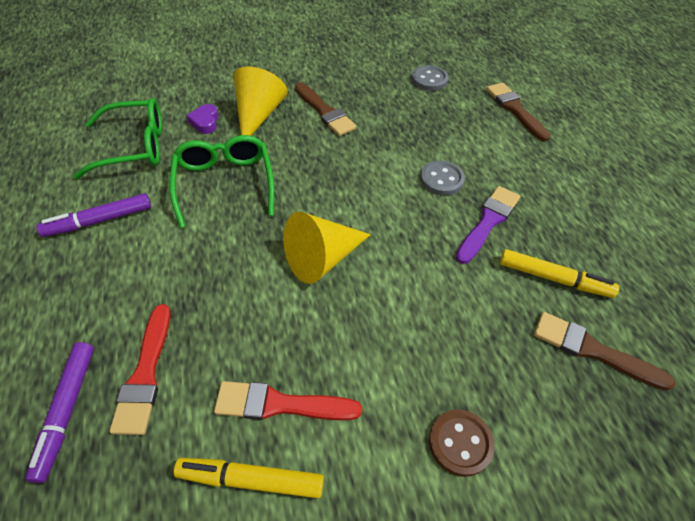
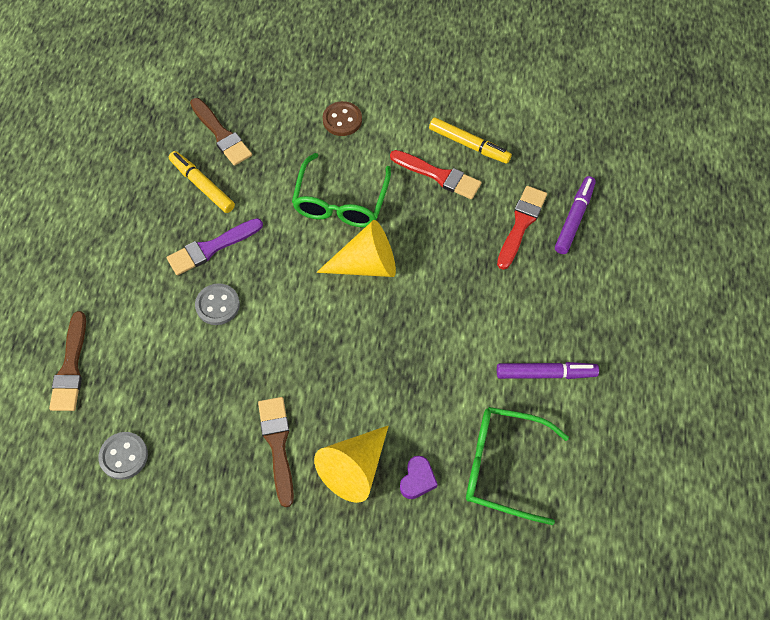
camera: 155 degrees left, 10 degrees up
green glasses [169,135,274,228] -> green glasses moved to [292,153,391,227]

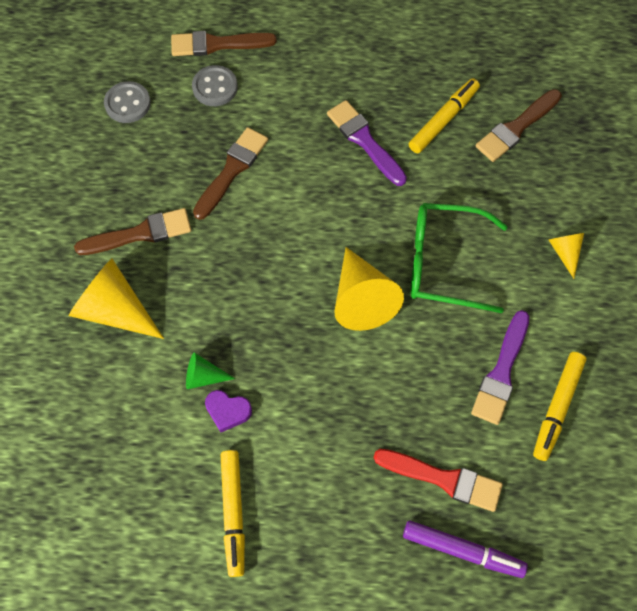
camera: 85 degrees right, 5 degrees up
grey button [195,283,240,325] -> grey button moved to [192,65,238,106]
brown button [323,101,362,136] -> yellow cone [549,233,584,279]
red brush [390,150,482,199] -> purple brush [471,310,529,425]
purple heart [400,456,438,499] -> purple heart moved to [205,390,252,432]
green glasses [466,407,569,525] -> none
purple marker [497,362,599,379] -> yellow marker [221,450,245,577]
none -> green cone [186,353,235,389]
none -> brown brush [193,127,268,220]

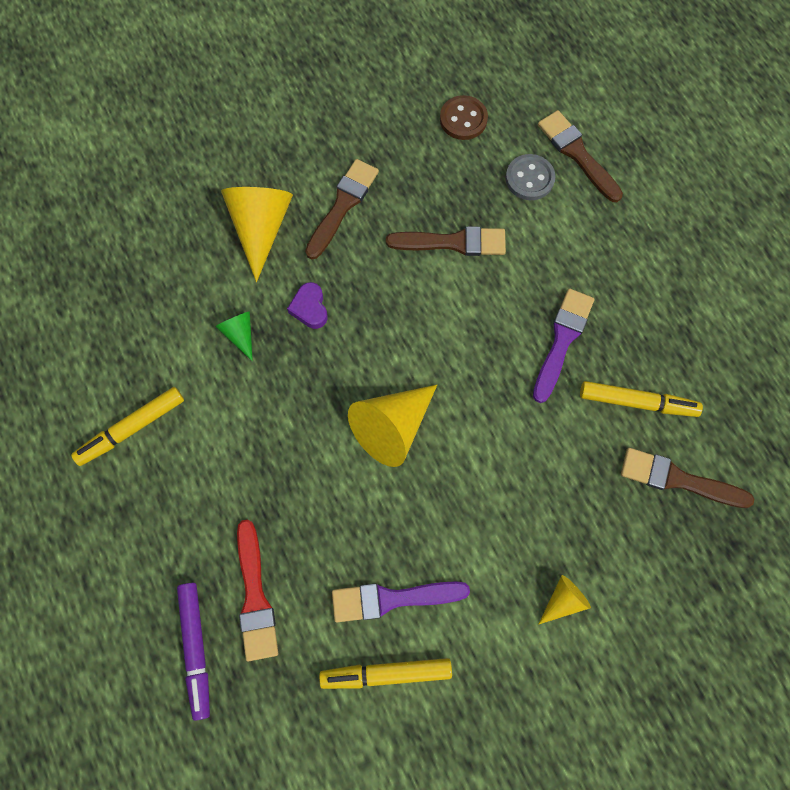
camera: 60 degrees right, 5 degrees up
brown brush [74,208,191,255] -> brown brush turned 105 degrees counterclockwise [305,159,379,259]
grey button [104,81,151,123] -> brown button [440,95,488,140]
purple heart [205,390,252,432] -> purple heart moved to [287,282,328,329]
green glasses [411,203,508,313] -> none

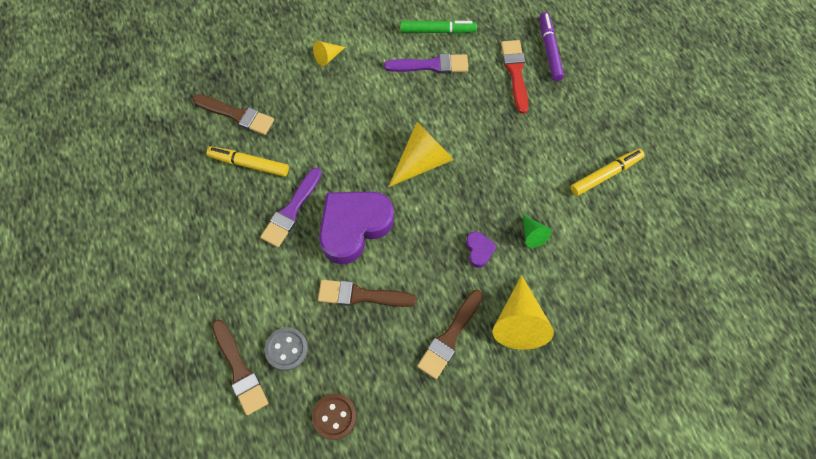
camera: 175 degrees left, 5 degrees down
yellow marker [319,658,452,689] -> green marker [400,20,477,34]
none -> purple heart [319,192,394,264]

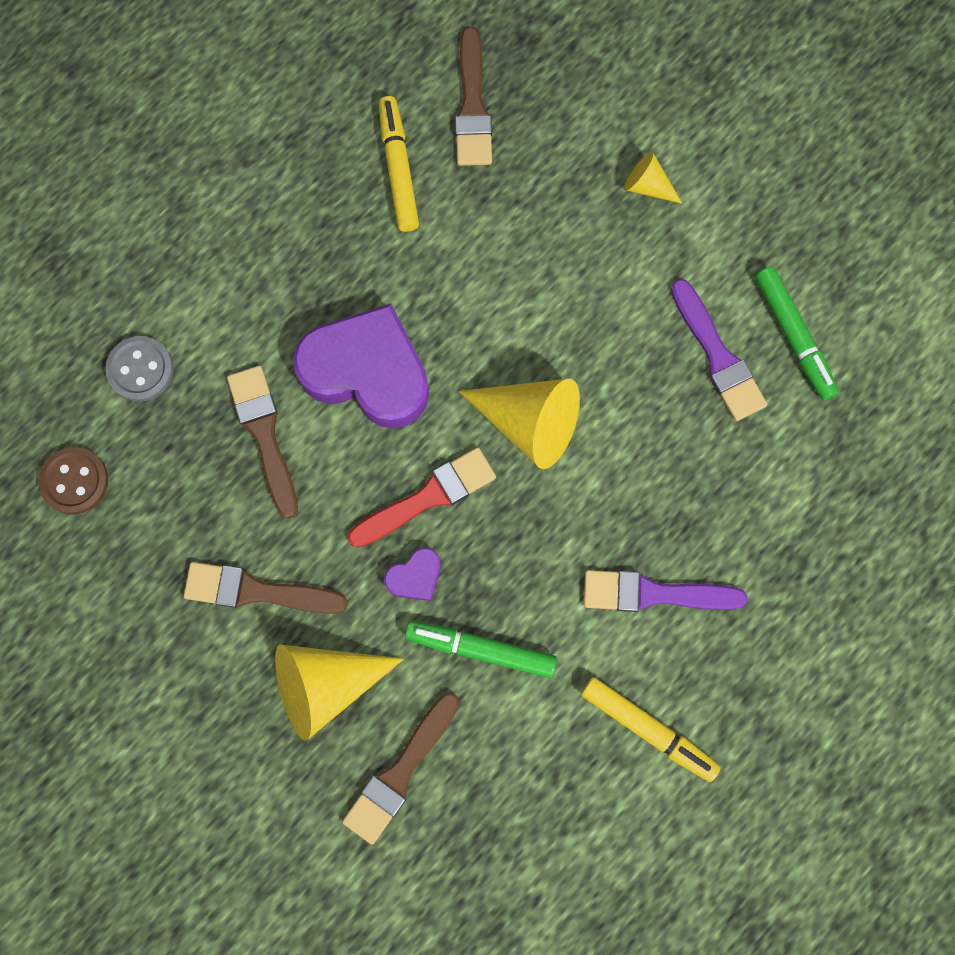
camera: 65 degrees right, 10 degrees up
brown brush [212,320,268,415] -> brown brush moved to [342,692,460,845]
purple brush [260,168,322,247] -> purple brush moved to [584,570,747,612]
red brush [501,40,528,114] -> red brush moved to [347,447,496,548]
green cone [522,214,551,248] -> green marker [405,621,557,678]
purple marker [539,12,564,81] -> none

